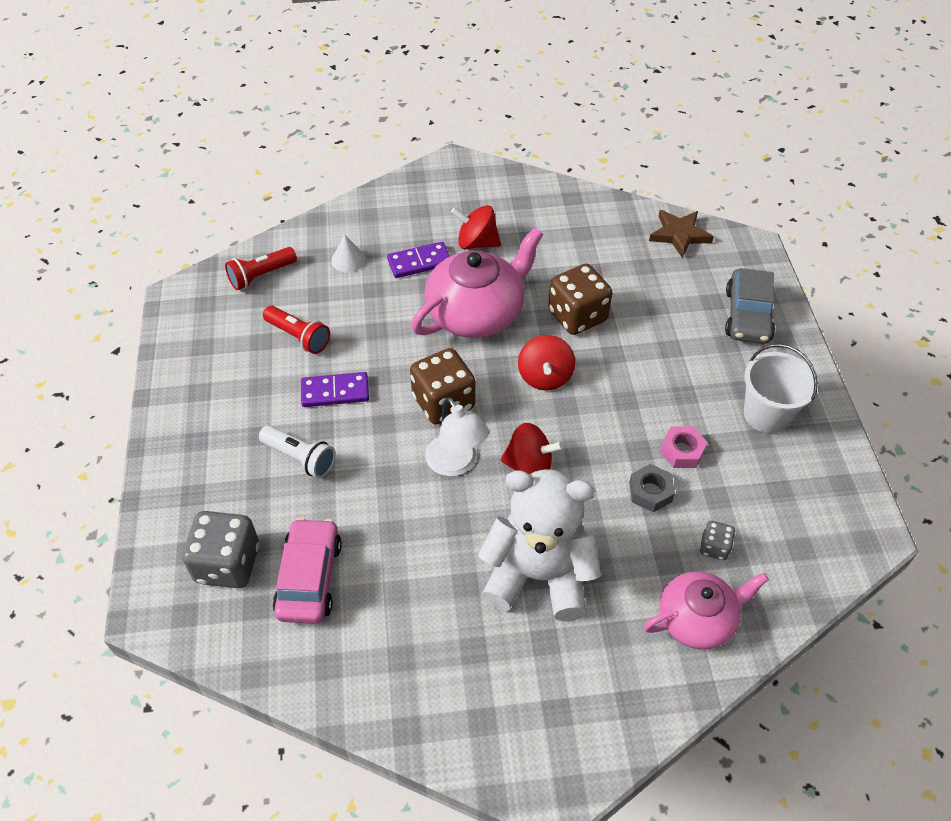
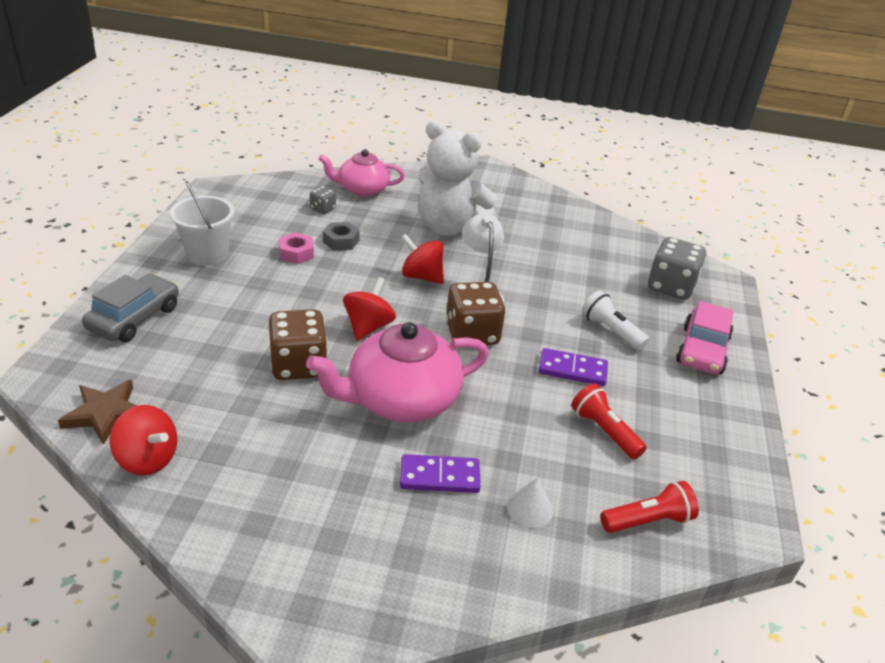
camera: 165 degrees left, 15 degrees down
pink car [273,518,342,624] -> pink car moved to [676,301,734,375]
red spinning top [451,205,501,249] -> red spinning top moved to [110,405,177,475]

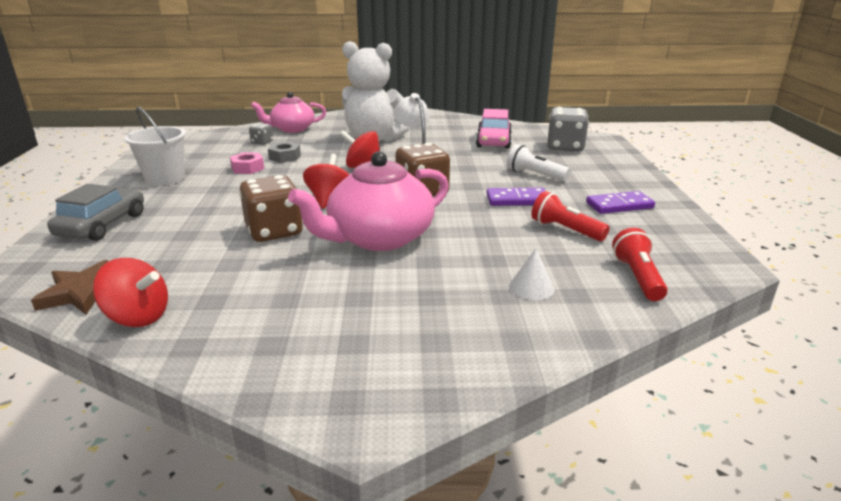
camera: 10 degrees left, 10 degrees down
purple domino [400,454,480,493] -> purple domino moved to [586,191,655,214]
red flashlight [601,481,699,533] -> red flashlight turned 60 degrees counterclockwise [612,228,668,301]
pink car [676,301,734,375] -> pink car moved to [476,109,512,149]

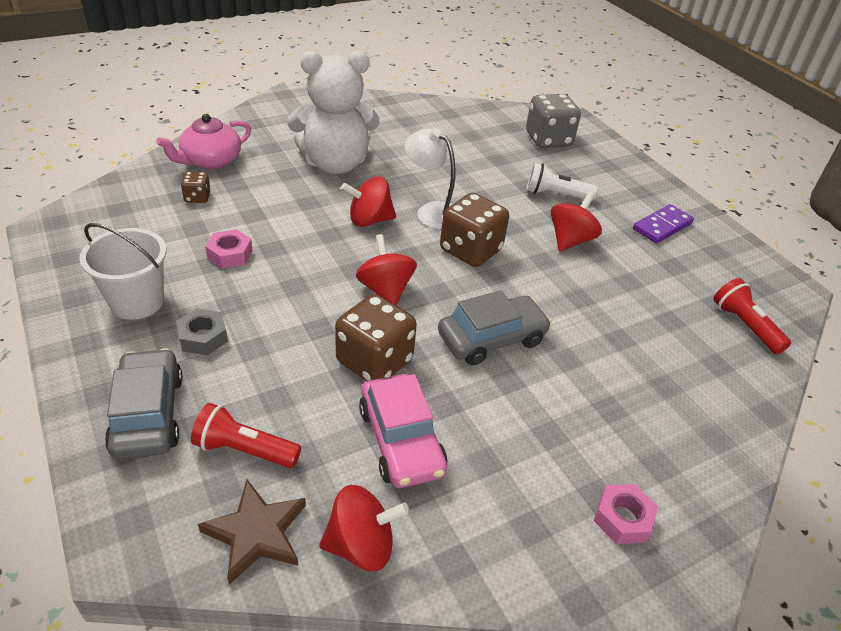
camera: 30 degrees left, 15 degrees up
grey dice [249,123,273,145] -> brown dice [181,172,211,203]
grey nut [268,142,301,163] -> grey nut moved to [176,308,228,356]
pink teapot [288,151,449,251] -> grey car [438,290,551,366]
pink car [476,109,512,149] -> pink car moved to [359,374,447,488]
purple domino [486,188,545,206] -> red spinning top [551,192,602,252]
white cone [509,248,555,300] -> none
red flashlight [531,191,610,241] -> red flashlight moved to [191,403,301,468]
none -> pink nut [594,484,658,544]

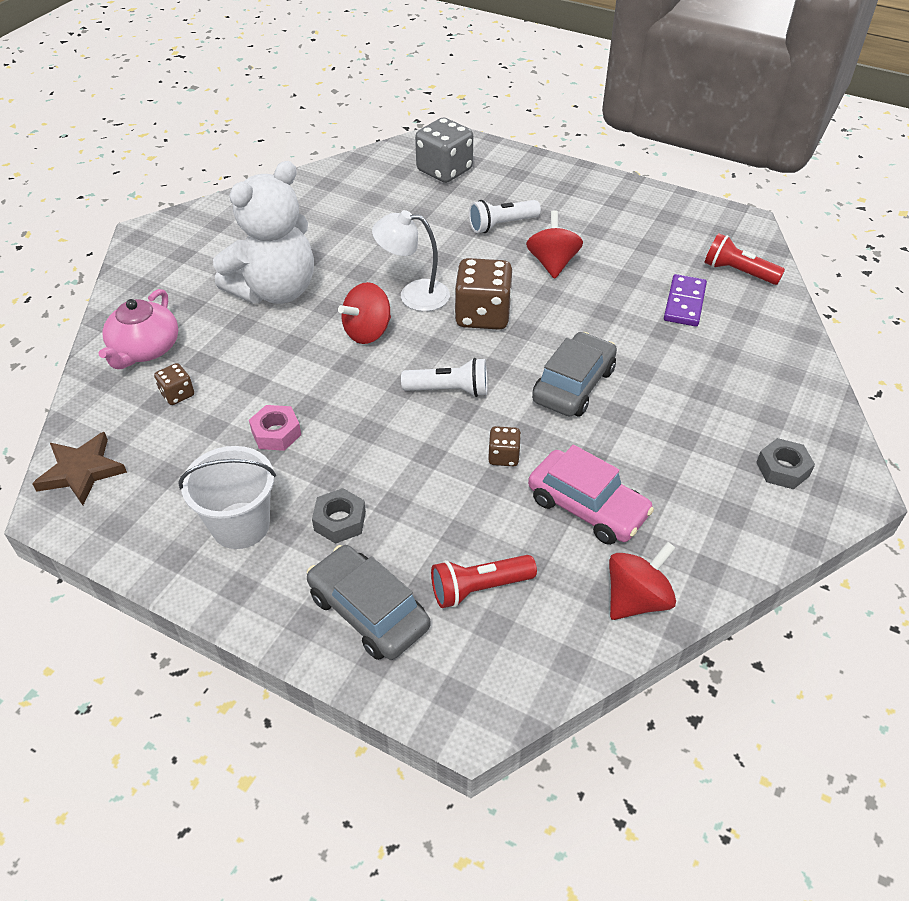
camera: 30 degrees left, 5 degrees up
brown star [198,480,306,584] -> brown star moved to [32,432,127,505]
brown dice [335,294,417,381] -> brown dice [488,426,521,466], size x0.49
red spinning top [356,234,417,305] -> white flashlight [401,358,488,397]
pink nut [594,484,658,544] -> grey nut [756,438,815,489]
purple domino [633,204,694,244] -> purple domino moved to [664,274,707,327]

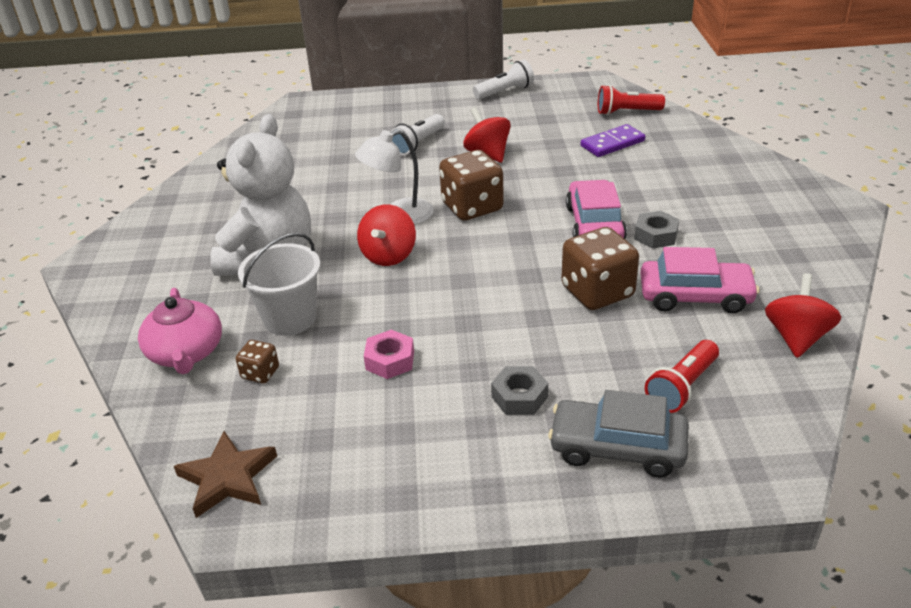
camera: 30 degrees left, 10 degrees down
white bucket [178,446,276,549] -> white bucket moved to [238,233,320,336]
white flashlight [401,358,488,397] -> white flashlight moved to [473,60,534,99]
grey dice [415,118,473,183] -> none
brown dice [488,426,521,466] -> brown dice [561,227,639,310], size x2.02
grey car [532,332,617,417] -> pink car [566,180,627,239]
purple domino [664,274,707,327] -> purple domino turned 75 degrees clockwise [581,124,645,157]
grey nut [756,438,815,489] -> grey nut moved to [634,211,679,248]

